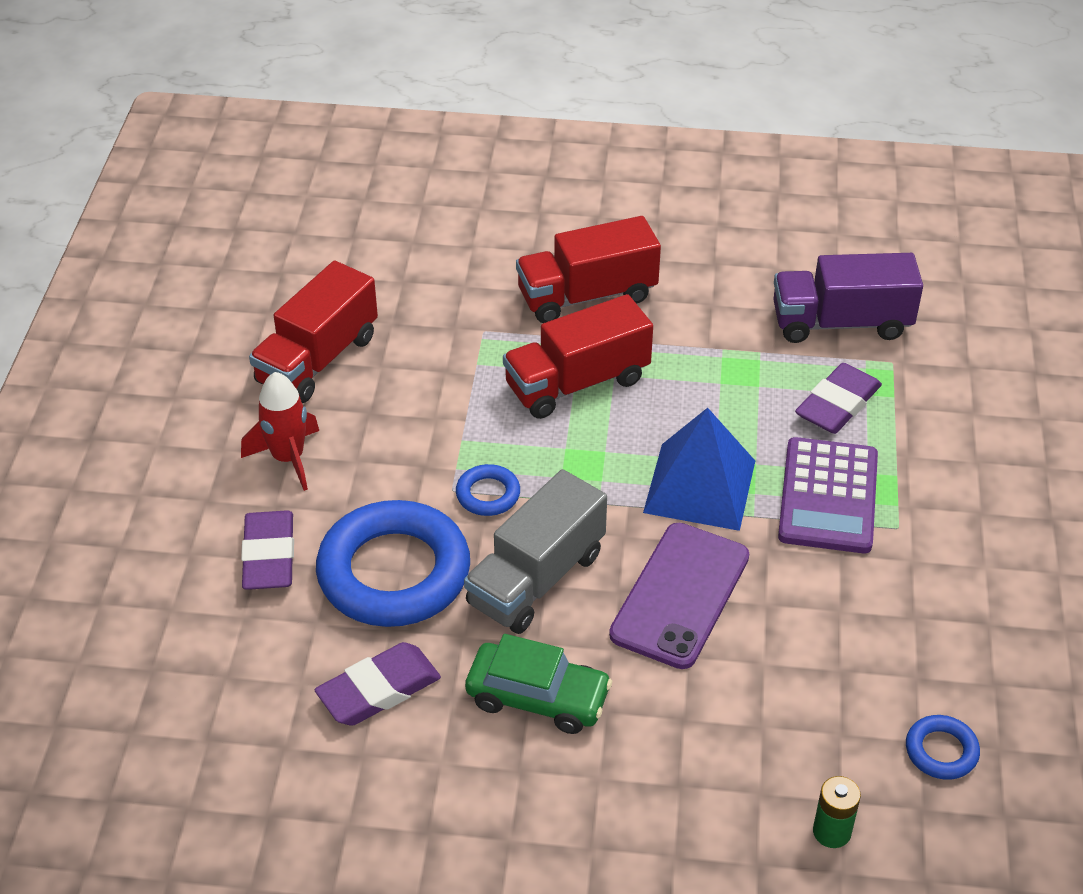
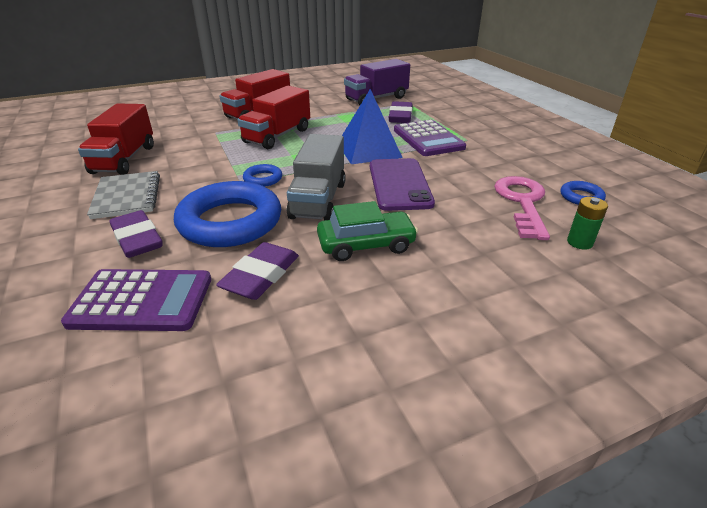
camera: 30 degrees left, 10 degrees down
red rocket [241,372,319,491] -> grey notebook [87,171,160,219]
none -> purple calculator [61,269,211,331]
none -> pink key [494,176,550,240]

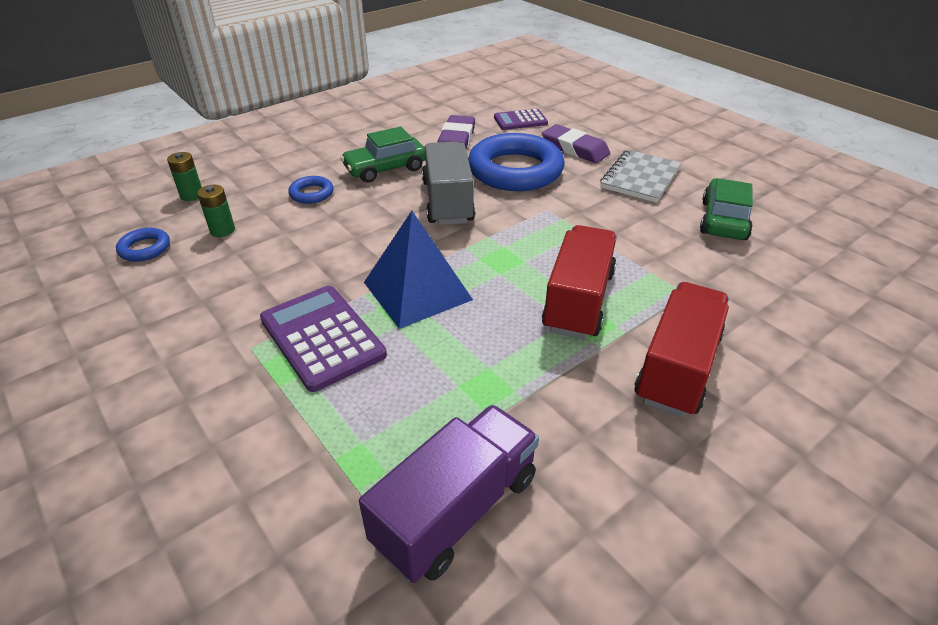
camera: 165 degrees right, 5 degrees up
purple calculator [61,269,211,331] -> purple calculator [494,109,548,130], size x0.61
red truck [78,103,154,175] -> green car [700,178,753,240]
grey notebook [87,171,160,219] -> grey notebook turned 60 degrees clockwise [600,149,681,203]
blue ring [243,164,282,187] -> blue ring moved to [288,176,333,204]
purple phone [370,158,435,211] -> none
purple eraser [389,101,413,123] -> none
pink key [494,176,550,240] -> green battery [197,185,235,237]

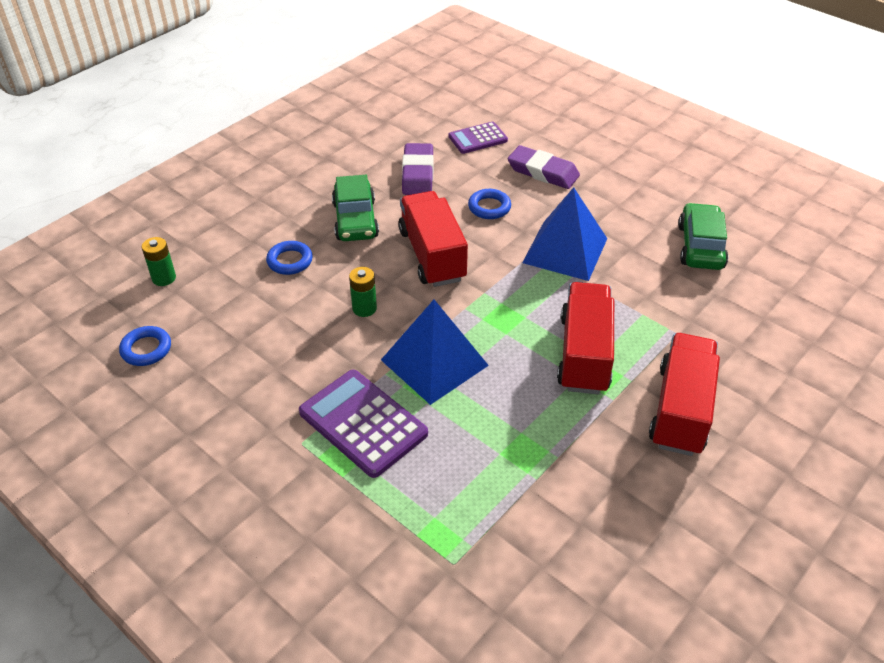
camera: 10 degrees left, 5 degrees up
green battery [197,185,235,237] -> green battery moved to [349,267,377,317]
green car [340,126,425,183] -> green car turned 60 degrees counterclockwise [332,175,379,241]
purple truck [359,405,539,583] -> none
grey truck [422,142,475,225] -> red truck [399,191,468,287]
blue ring [468,133,564,191] -> blue ring [468,189,511,219], size x0.44
grey notebook [600,149,681,203] -> none
none -> blue pyramid [522,187,607,281]

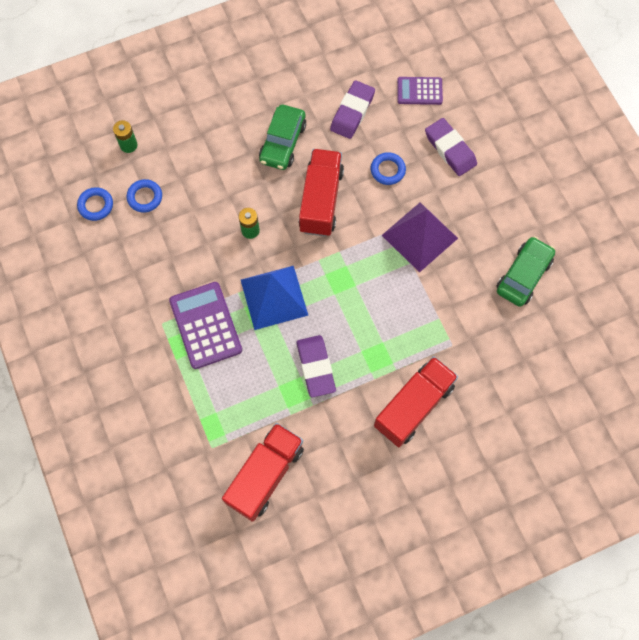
camera: 25 degrees right, 25 degrees up
blue ring [266,241,313,275] -> blue ring moved to [126,179,162,213]
blue pyramid [522,187,607,281] -> purple pyramid [382,202,458,273]
red truck [557,282,614,394] -> red truck moved to [222,423,304,522]
none -> purple eraser [296,335,336,398]

